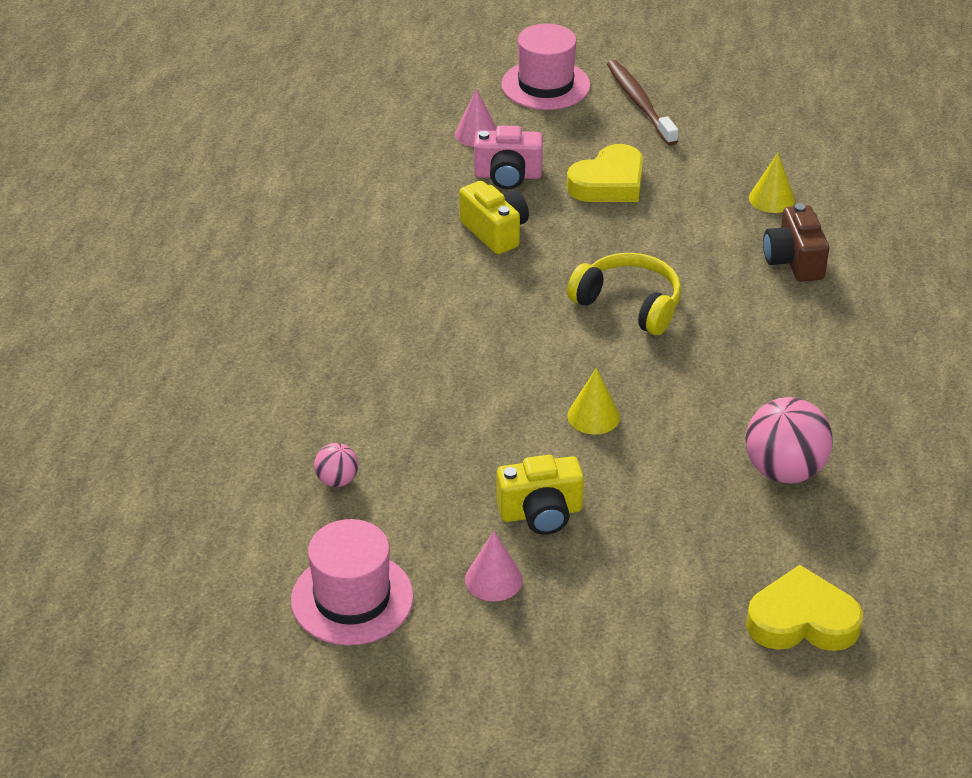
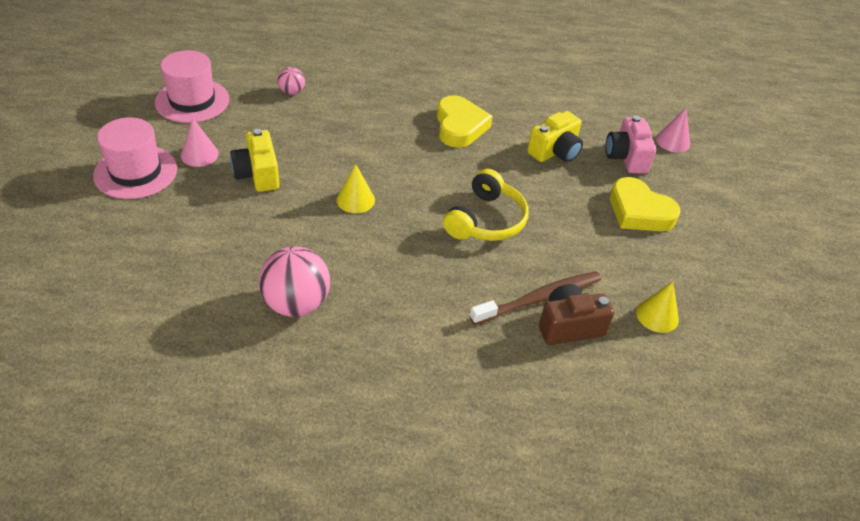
camera: 80 degrees right, 5 degrees up
pink hat [501,24,591,110] -> pink hat moved to [93,117,177,199]
brown toothbrush [607,60,679,146] -> brown toothbrush moved to [470,271,601,325]
yellow heart [746,565,863,651] -> yellow heart moved to [437,95,493,148]

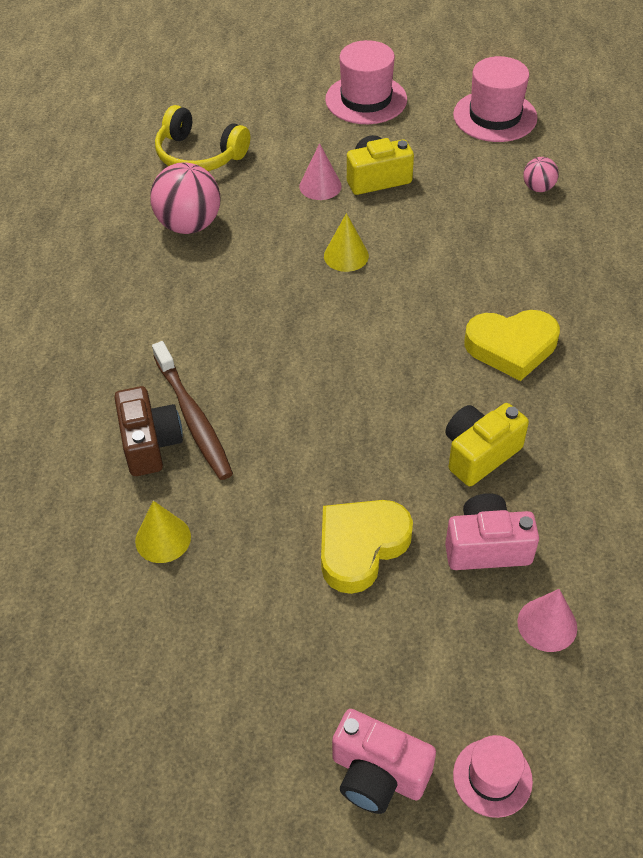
camera: 95 degrees right, 5 degrees up
pink cone [181,118,219,167] -> pink cone moved to [299,143,342,200]
yellow headphones [443,169,529,241] -> yellow headphones moved to [155,105,250,171]
yellow camera [527,111,583,162] -> yellow camera turned 90 degrees clockwise [445,403,529,486]
none -> pink camera [332,709,436,814]
none -> pink hat [453,735,533,818]

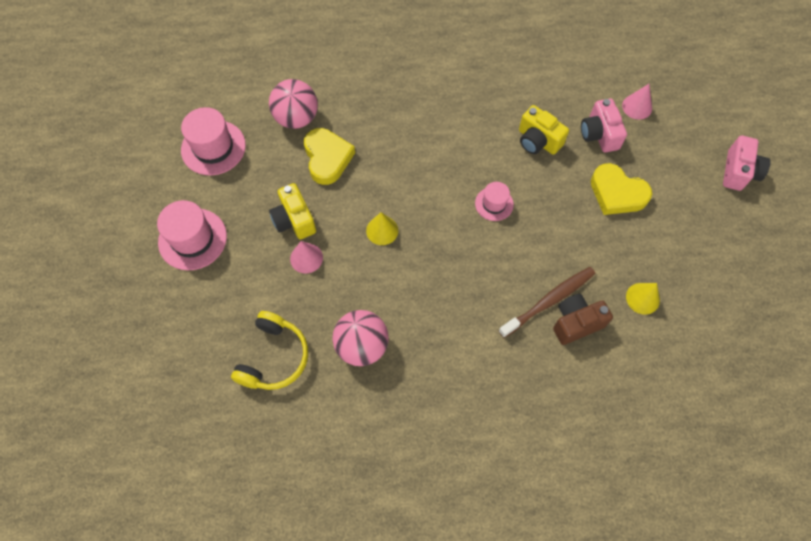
camera: 100 degrees left, 15 degrees up
pink hat [453,735,533,818] -> pink hat moved to [475,182,514,221]
yellow heart [464,310,560,381] -> yellow heart moved to [304,128,355,185]
pink ball [523,157,559,192] -> pink ball [269,79,318,129], size x1.94

